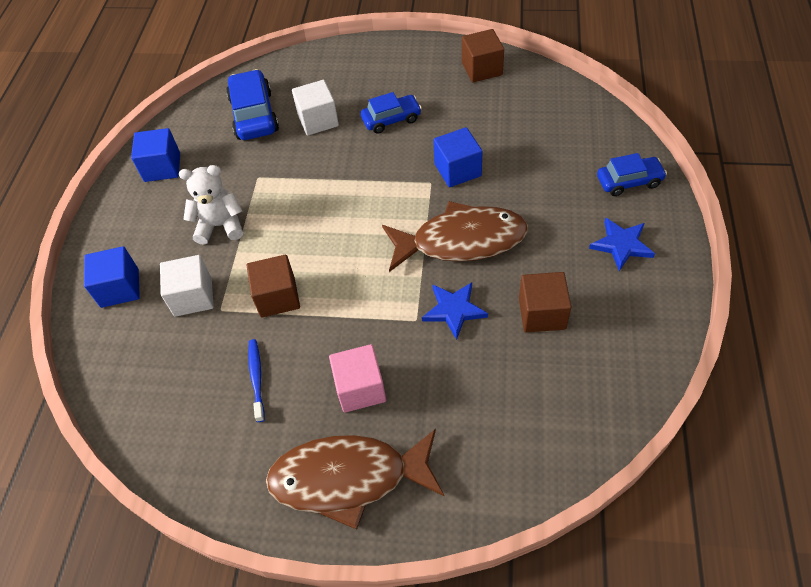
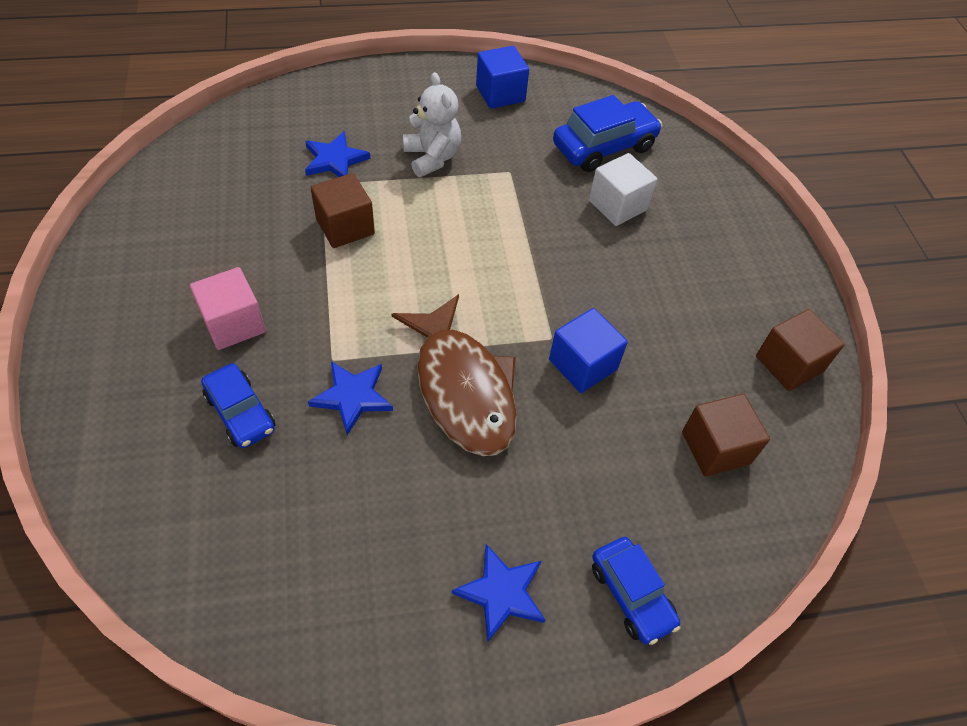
camera: 65 degrees right, 0 degrees up
blue cube [84,246,140,308] -> none
white cube [160,255,214,317] -> blue star [305,131,371,177]
blue toothbrush [248,339,265,422] -> none
brown fish [266,429,444,529] -> none
blue car [361,92,422,134] -> blue car moved to [201,364,276,448]
brown cube [519,272,571,332] -> brown cube moved to [682,394,770,477]

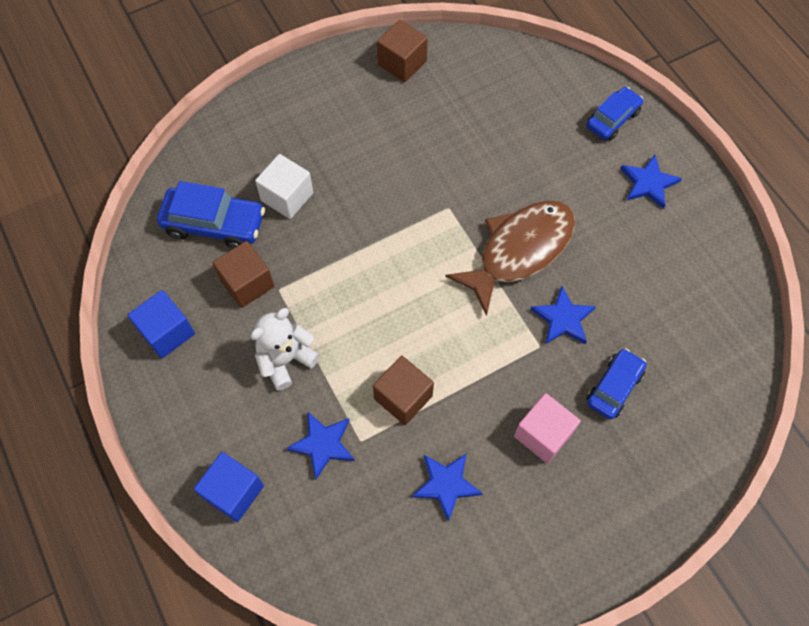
camera: 105 degrees left, 10 degrees up
blue cube [549,308,628,393] -> blue cube moved to [194,452,264,522]
blue car [553,95,662,172] -> blue car turned 150 degrees clockwise [157,181,265,249]
brown cube [682,394,770,477] -> brown cube moved to [213,241,274,308]
none -> blue star [412,453,483,522]

